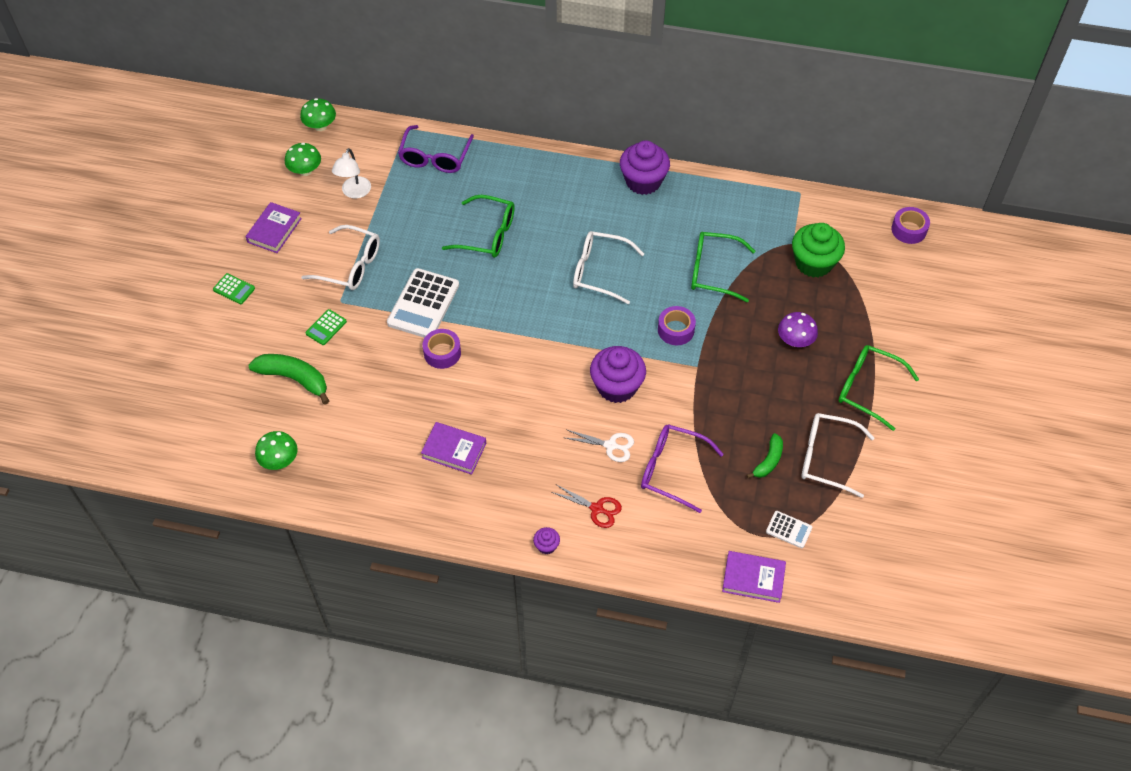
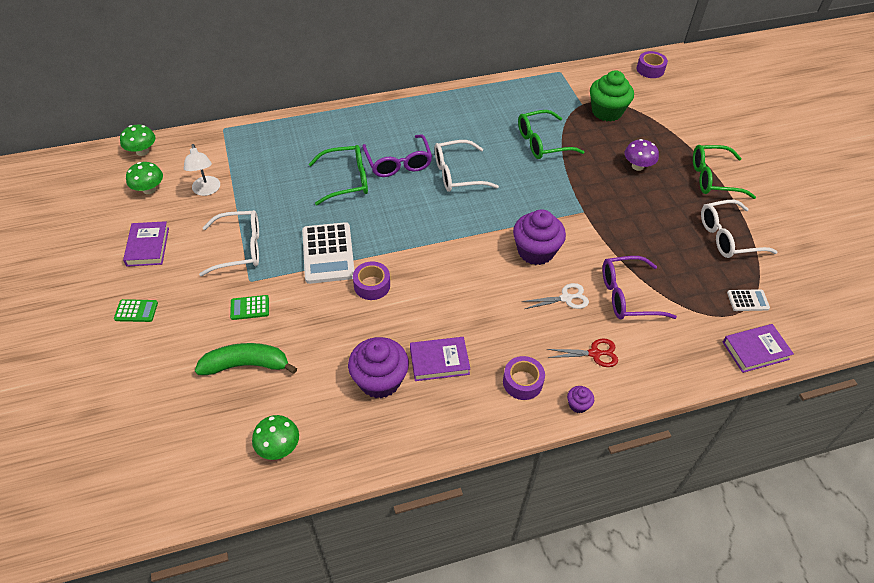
camera: 30 degrees left, 5 degrees down
green calculator [305,309,347,345] -> green calculator turned 75 degrees clockwise [230,295,269,320]
purple glasses [398,125,474,173] -> purple glasses moved to [362,134,432,177]
purple cupcake [620,141,670,195] -> purple cupcake moved to [348,337,409,399]
purple tape [658,306,696,345] -> purple tape moved to [503,356,545,400]
green banana [747,433,783,478] -> none

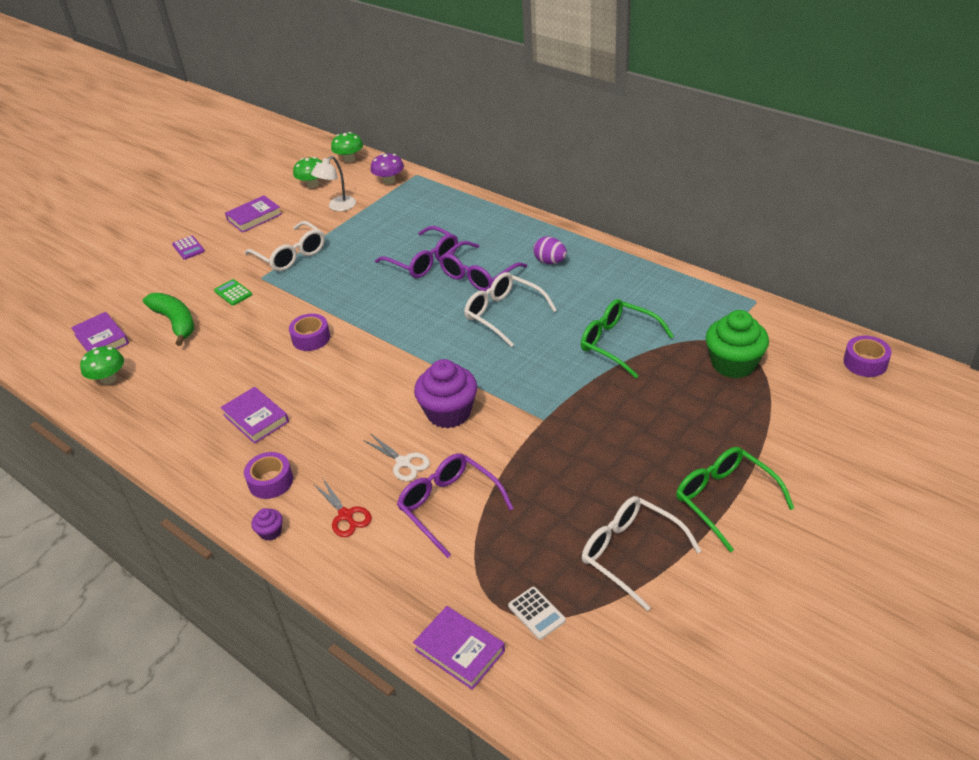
camera: 60 degrees right, 10 degrees down
green calculator [114,299,158,322] -> purple calculator [172,236,205,260]
white calculator [302,222,354,284] -> none
green glasses [309,145,368,205] -> purple glasses [375,226,458,278]
purple cupcake [348,337,409,399] -> none
purple mushroom [624,139,659,171] -> purple mushroom moved to [371,153,404,184]
none -> purple book [71,312,129,352]
none -> purple egg [533,236,567,264]

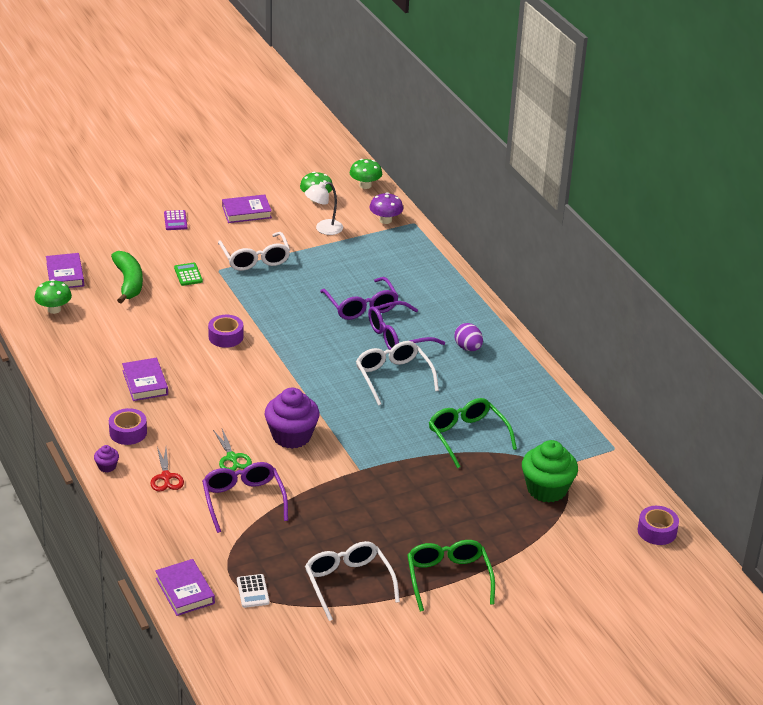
camera: 20 degrees right, 5 degrees down
white scissors [363,433,430,481] -> green scissors [213,429,252,471]

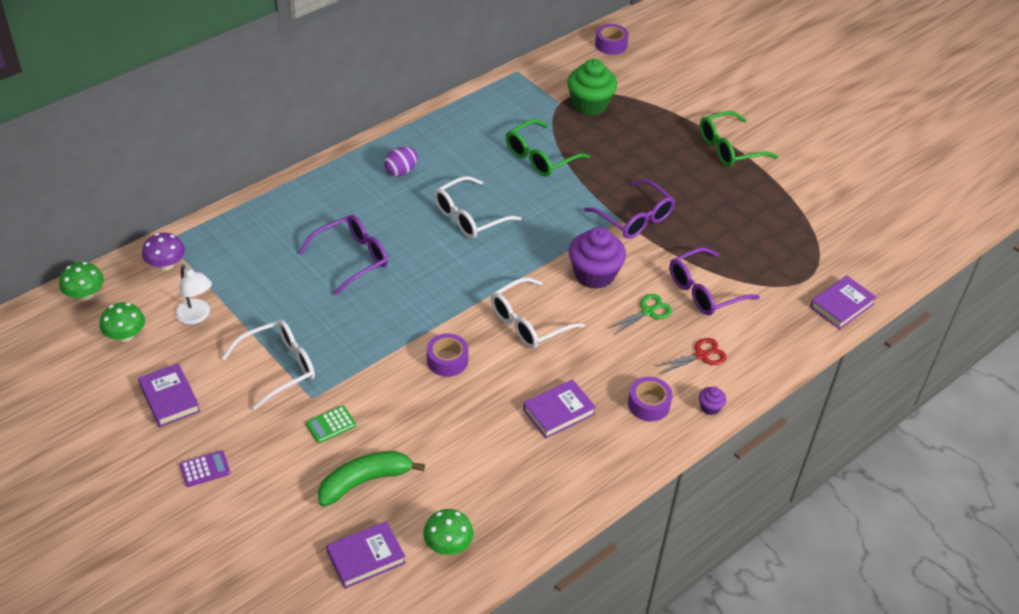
camera: 105 degrees left, 10 degrees up
white calculator [237,574,270,608] -> none
white glasses [305,541,400,621] -> white glasses moved to [491,277,585,349]
purple glasses [368,301,445,350] -> purple glasses moved to [584,180,675,239]

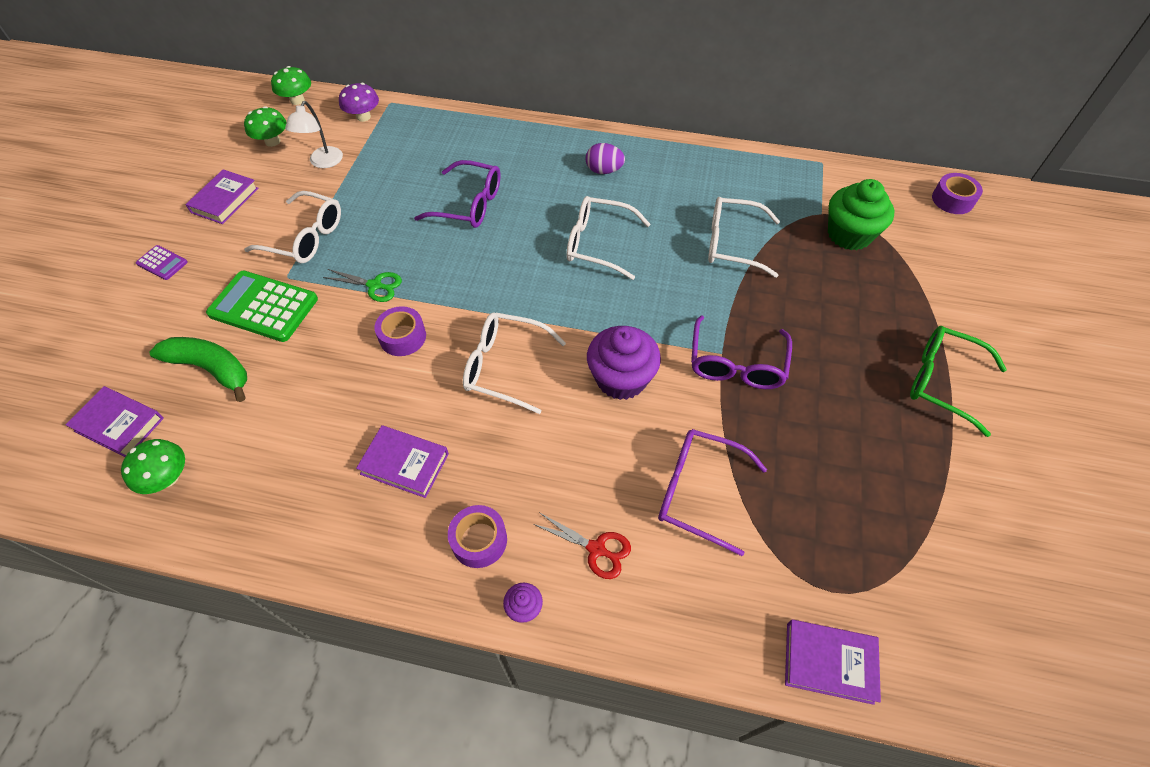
camera: 55 degrees right, 10 degrees up
green calculator [306,405,356,443] -> green calculator [206,271,318,342], size x2.04
green glasses [506,119,590,177] -> white glasses [708,197,780,278]
green scissors [609,294,672,335] -> green scissors moved to [323,269,402,302]

